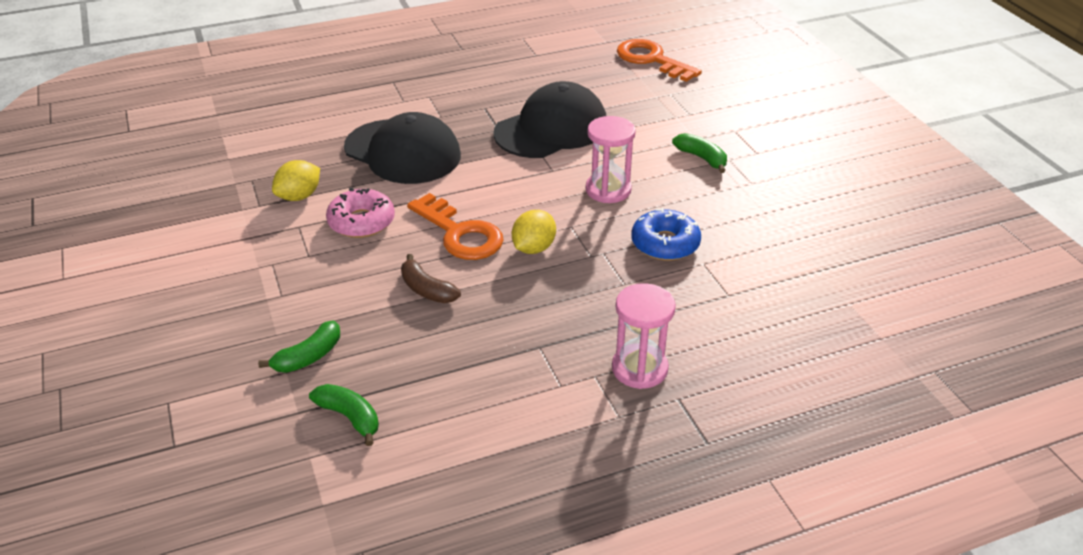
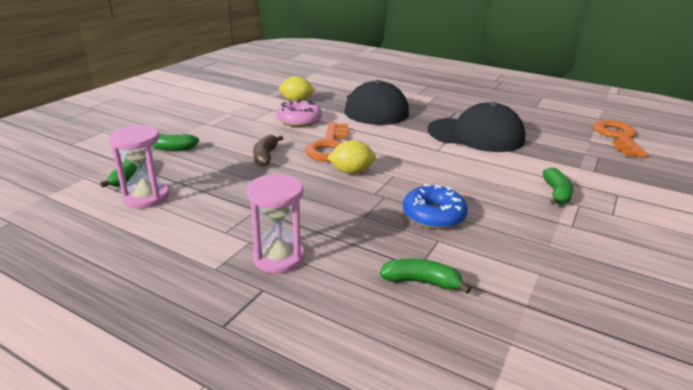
camera: 50 degrees right, 10 degrees down
pink hourglass [586,116,636,203] -> pink hourglass moved to [109,125,169,208]
none -> green banana [380,258,471,294]

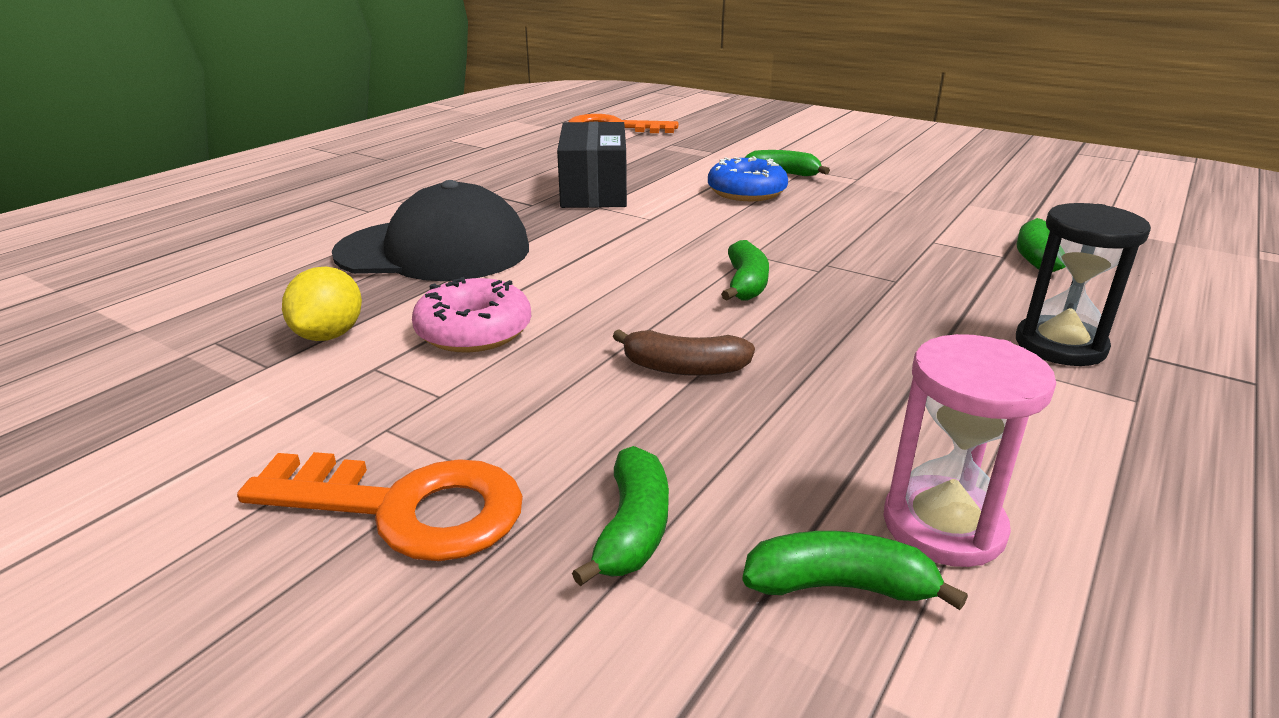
camera: 85 degrees left, 0 degrees up
pink hourglass [247,174,305,273] -> black hourglass [1016,203,1151,366]
orange key [305,122,349,162] -> orange key moved to [237,452,523,561]
yellow lemon [327,140,376,174] -> green banana [721,240,769,300]
blue donut [403,184,468,229] -> blue donut moved to [708,156,788,201]
black cap [428,102,526,152] -> black box [557,122,627,208]

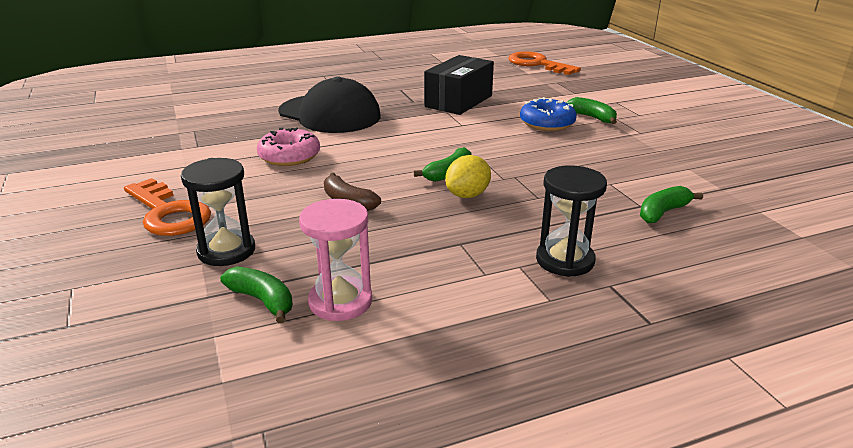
camera: 35 degrees right, 0 degrees up
yellow lemon [282,267,362,341] -> yellow lemon moved to [445,155,491,198]
green banana [572,446,669,586] -> black hourglass [181,158,255,266]

